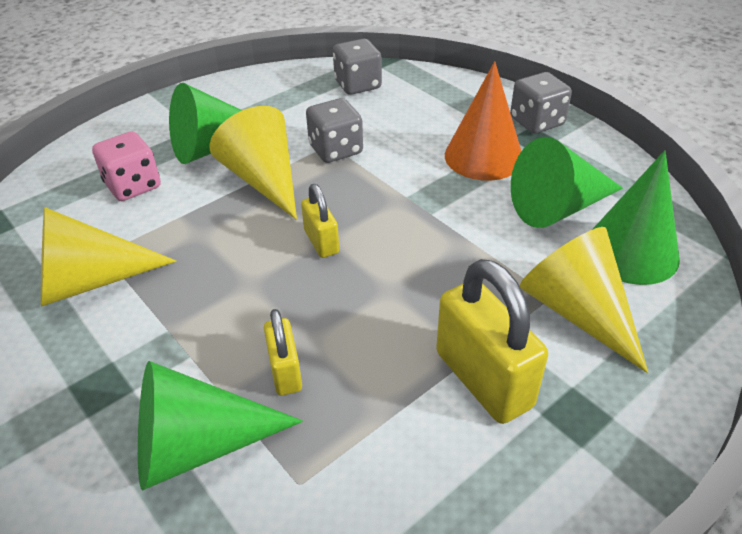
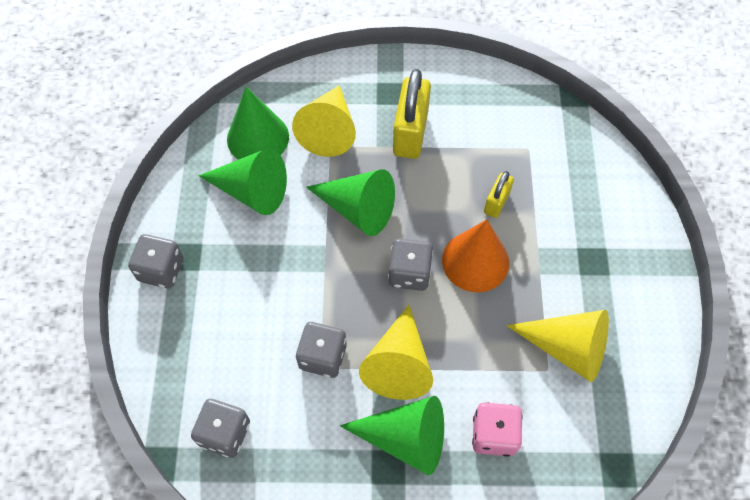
camera: 140 degrees left, 20 degrees up
green cone [138,361,303,491] -> green cone moved to [306,169,395,236]
yellow padlock [301,184,339,258] -> grey dice [388,238,433,291]
orange cone [445,61,521,181] -> orange cone moved to [442,220,509,292]

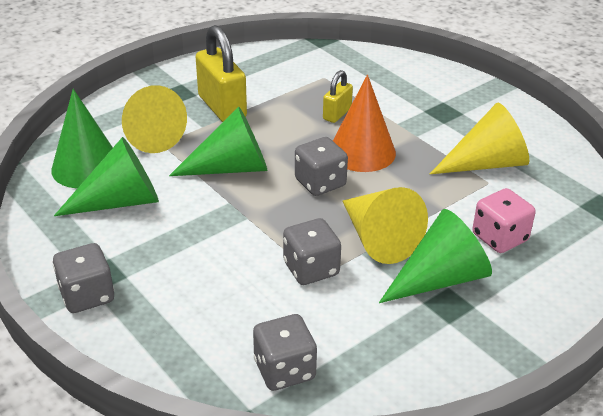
camera: 40 degrees left, 25 degrees down
yellow padlock [484,171,514,218] -> yellow padlock turned 45 degrees clockwise [323,70,353,123]

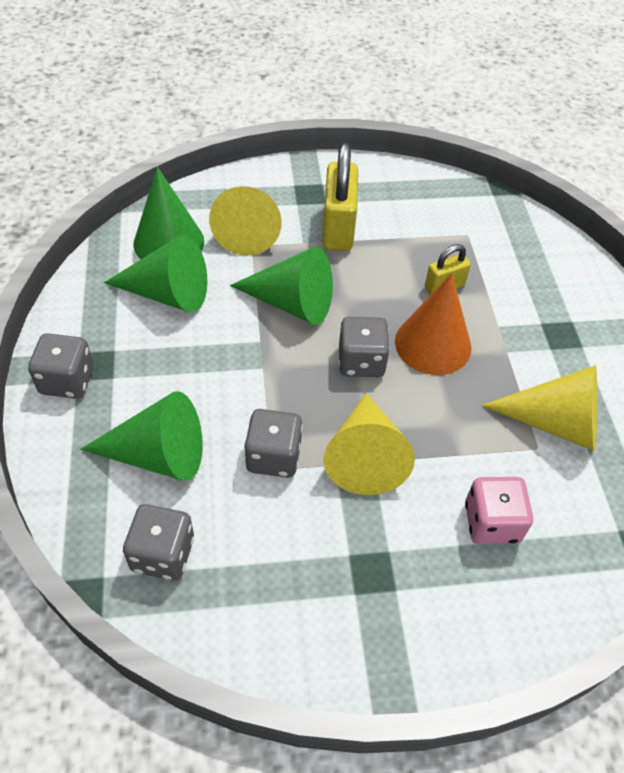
camera: 30 degrees right, 15 degrees up
green cone [379,209,492,303] -> green cone moved to [80,391,203,481]

